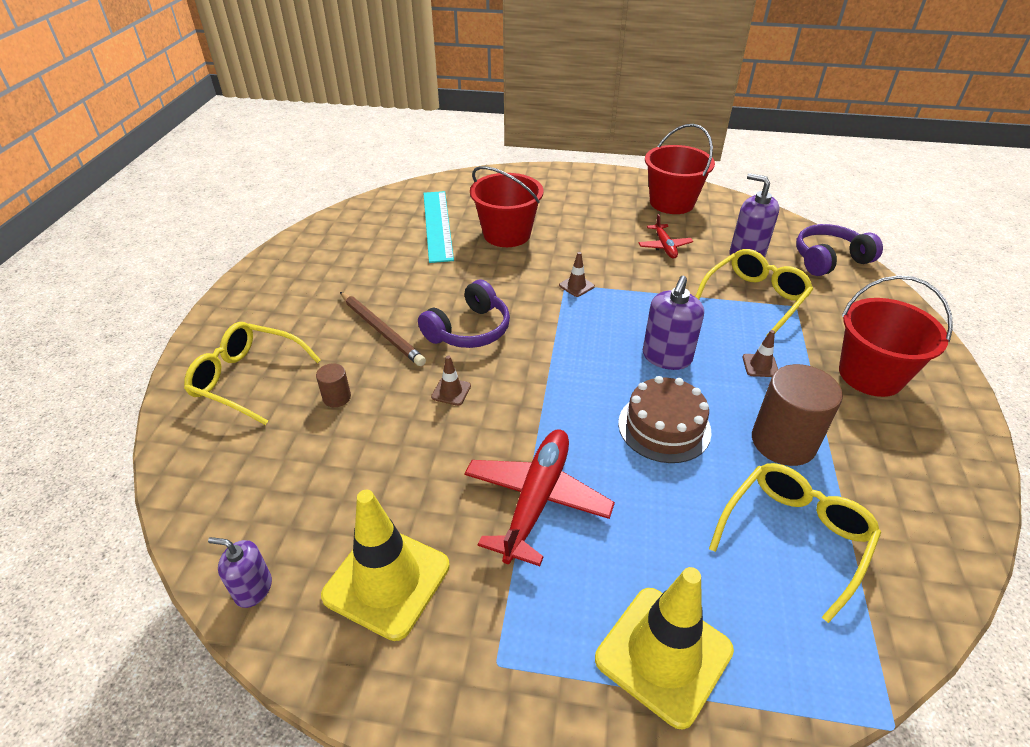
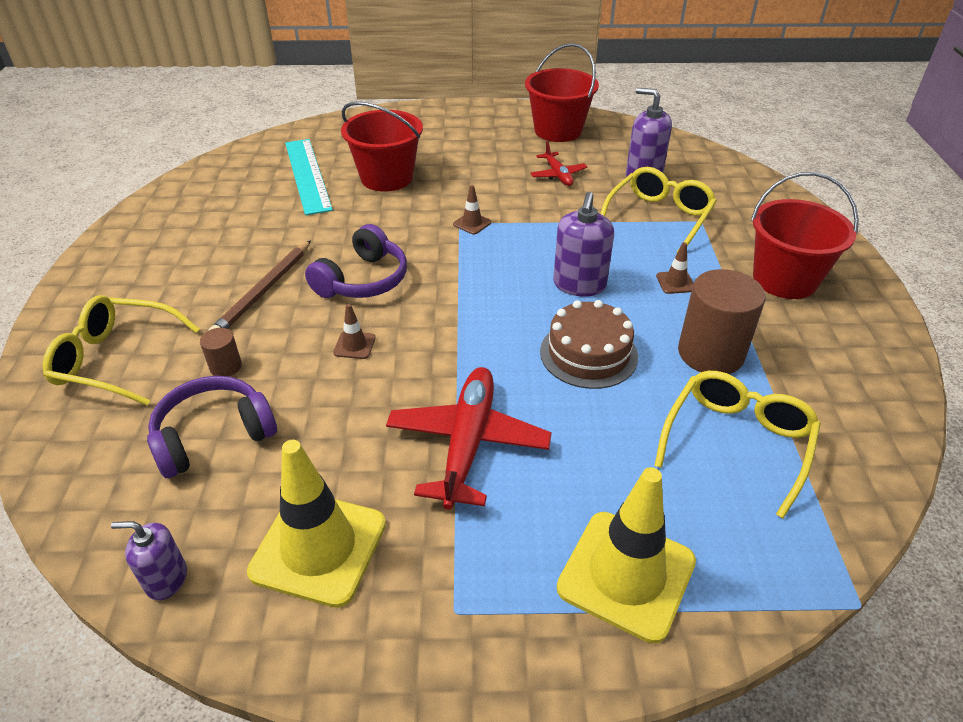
camera: 10 degrees left, 0 degrees up
brown pencil [340,292,426,366] -> brown pencil turned 75 degrees clockwise [208,240,311,331]
purple headphones [796,224,883,276] -> purple headphones moved to [147,376,277,478]

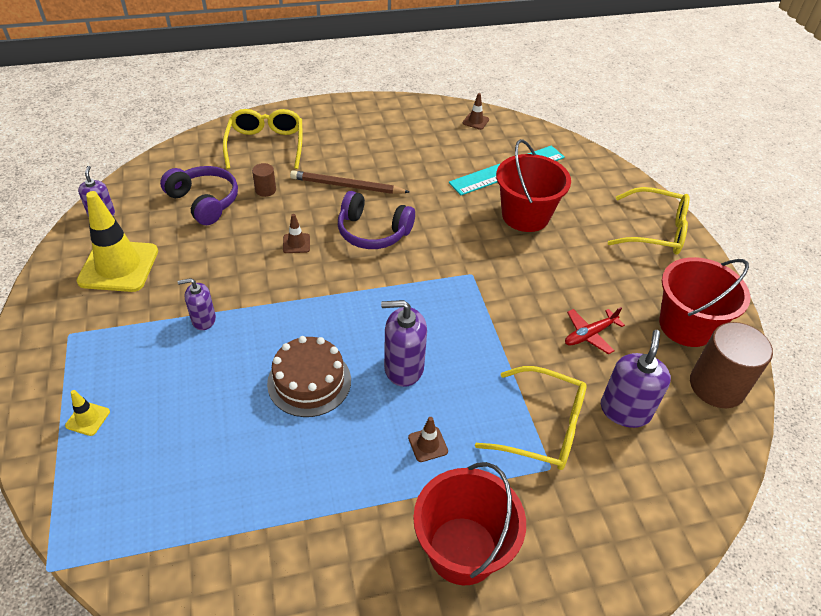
camera: 75 degrees right, 5 degrees up
red plane [386,367,552,510] -> purple soap dispenser [178,278,216,330]
brown traffic cone [453,185,491,235] -> brown traffic cone moved to [463,93,489,130]
yellow traffic cone [557,467,696,644] -> yellow traffic cone [65,390,110,436], size x0.43
yellow glasses [654,371,821,519] -> yellow glasses moved to [607,187,689,255]
brown cylinder [678,269,766,374] -> brown cylinder moved to [690,322,773,408]

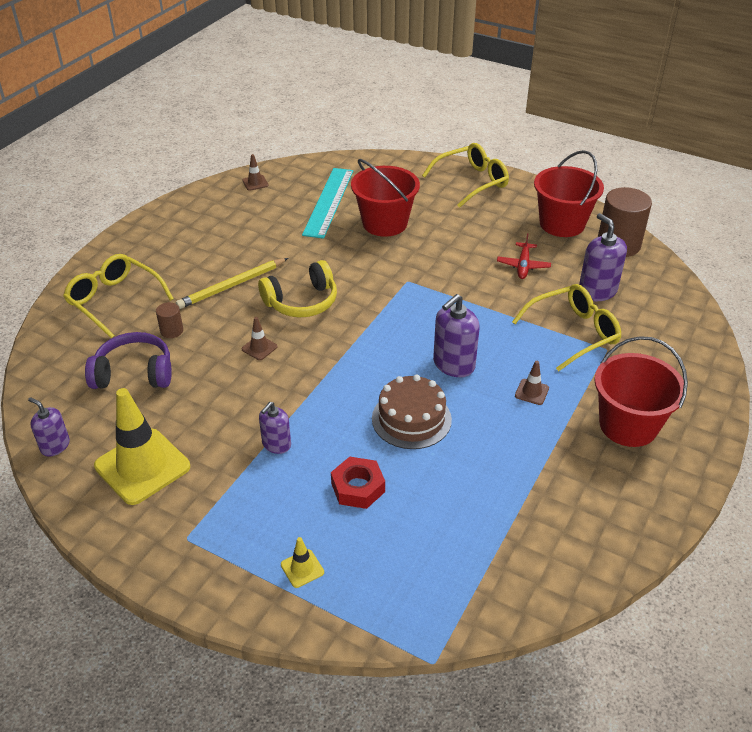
camera: 45 degrees left, 5 degrees down
brown pencil [290,170,409,194] -> yellow pencil [176,258,288,309]
purple headphones [338,191,415,249] -> yellow headphones [258,260,337,317]
none -> red nut [331,457,385,509]

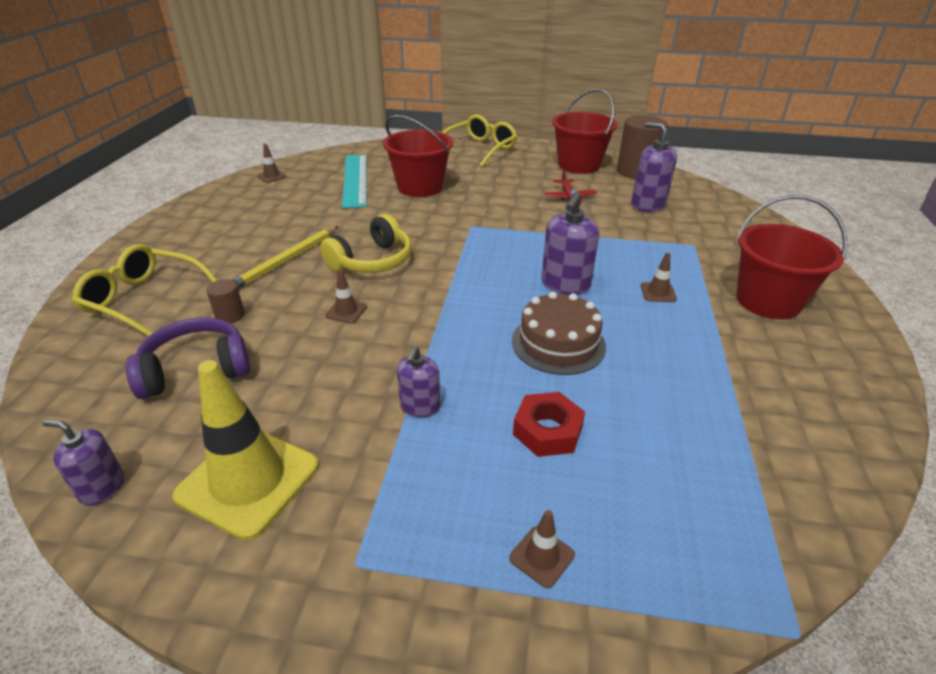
camera: 20 degrees left, 5 degrees down
yellow traffic cone [281,537,324,588] -> brown traffic cone [509,510,575,588]
yellow glasses [512,284,621,371] -> none

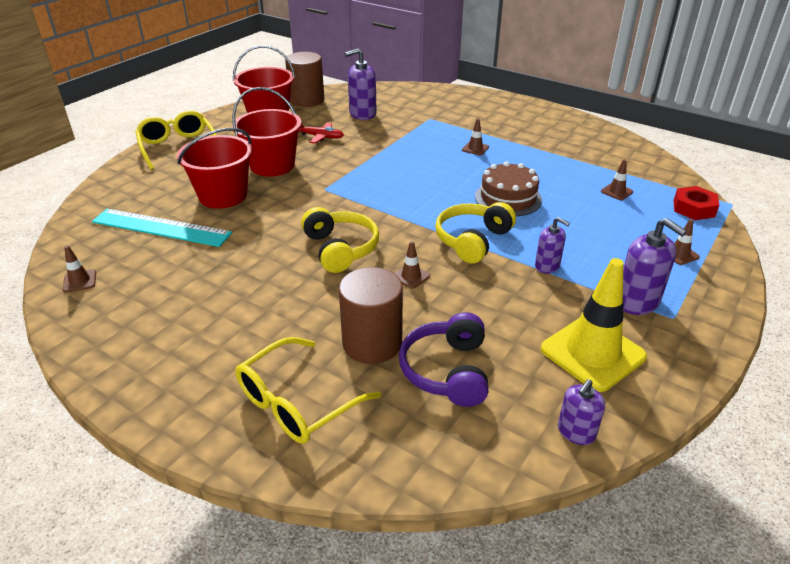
camera: 65 degrees left, 0 degrees up
brown cylinder [206,279,245,323] -> brown cylinder [339,267,403,364], size x2.12
yellow pencil [232,226,339,289] -> none
red nut [513,392,585,457] -> red nut moved to [674,186,719,220]
purple soap dispenser [541,192,599,295] -> purple soap dispenser moved to [623,218,687,315]
red bucket [736,195,848,319] -> red bucket moved to [232,87,302,177]
none -> yellow headphones [435,202,516,263]
none -> brown traffic cone [601,159,633,200]

